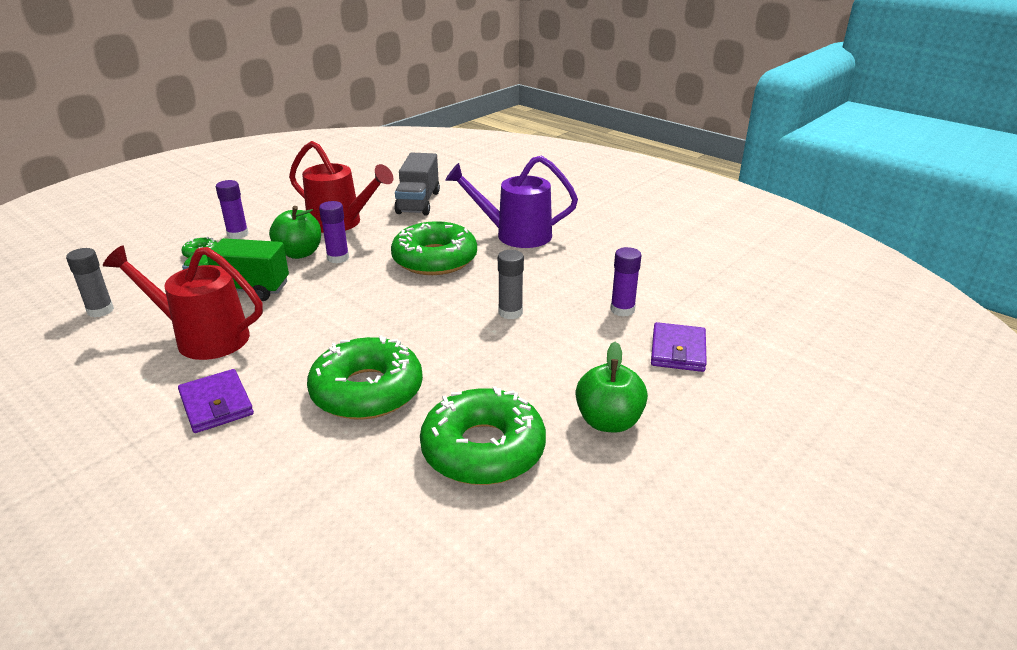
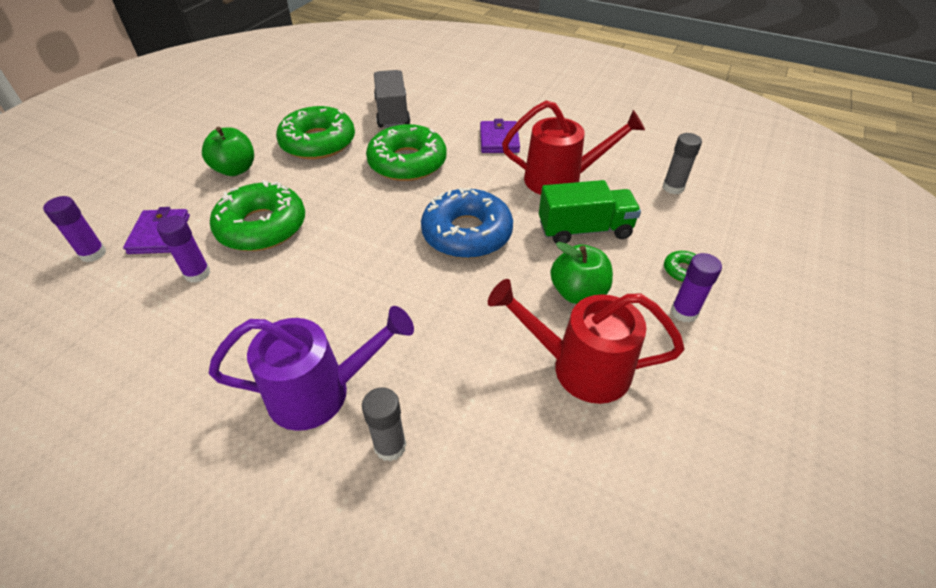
camera: 165 degrees right, 15 degrees up
purple wallet [178,369,254,433] -> purple wallet turned 45 degrees clockwise [480,119,520,153]
purple glue stick [319,201,349,263] -> purple glue stick moved to [43,196,106,262]
green donut [391,221,477,275] -> green donut moved to [210,180,305,251]
grey truck [394,153,440,216] -> grey truck moved to [374,70,410,128]
grey glue stick [498,250,524,319] -> grey glue stick moved to [362,387,406,462]
none -> blue donut [421,188,513,259]

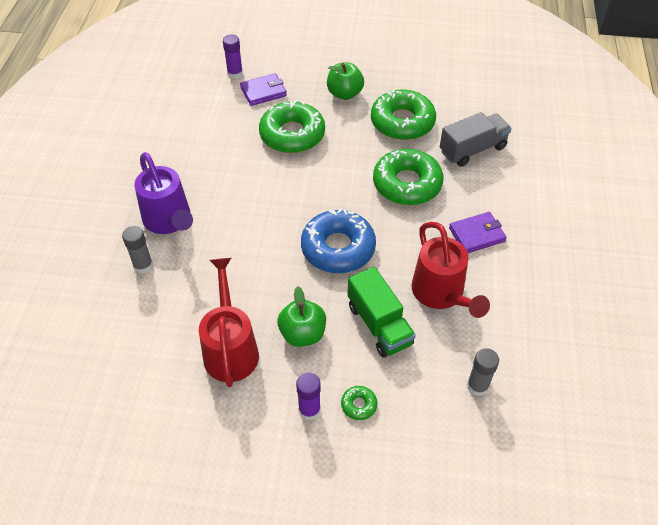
camera: 70 degrees right, 5 degrees up
purple glue stick [157,215,210,283] -> none

